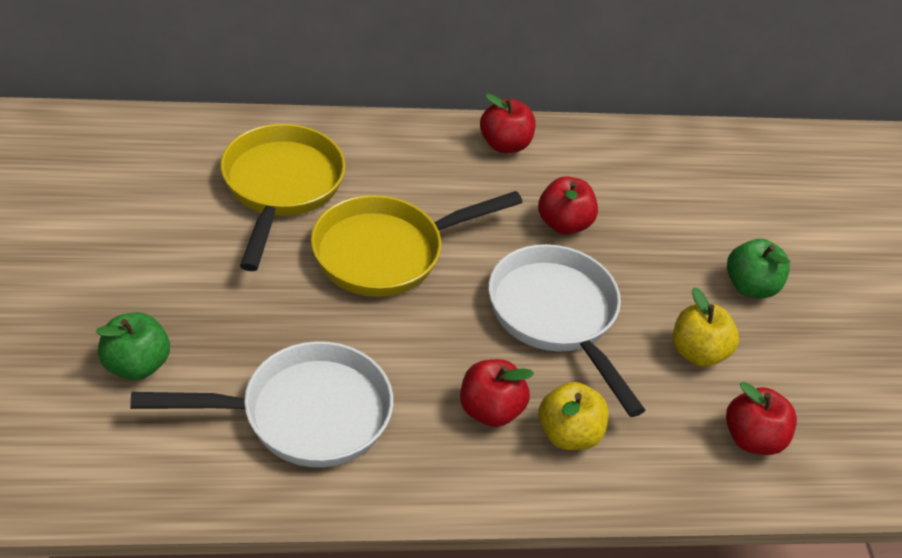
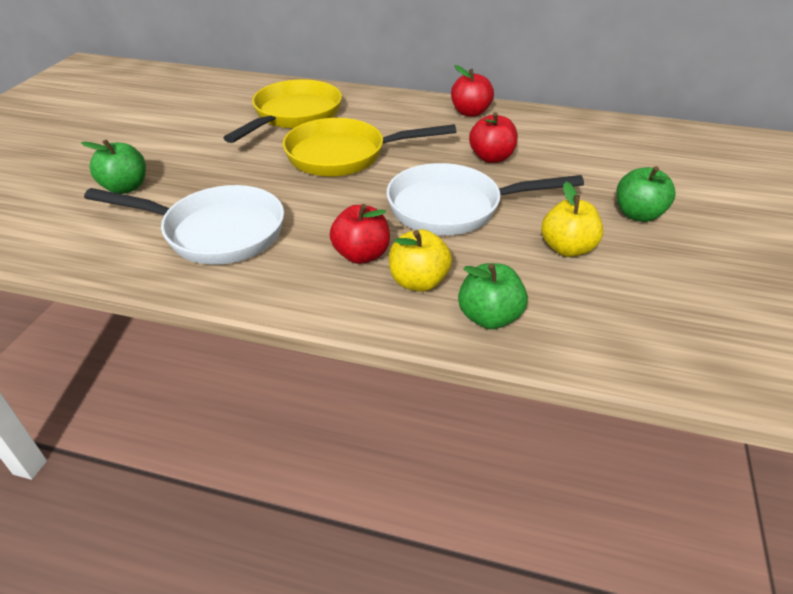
camera: 25 degrees right, 5 degrees down
white pan [489,244,645,417] -> white pan turned 90 degrees counterclockwise [386,163,584,235]
red apple [726,382,797,455] -> none
none -> green apple [458,263,528,329]

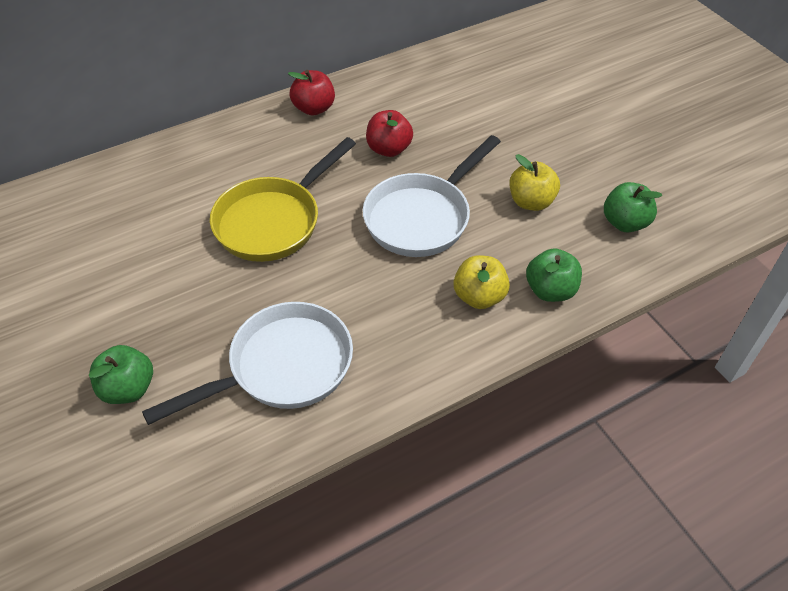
camera: 45 degrees left, 10 degrees up
yellow pan [223,79,342,143] -> none
red apple [330,204,390,264] -> none
green apple [617,166,675,222] -> green apple moved to [604,182,662,232]

